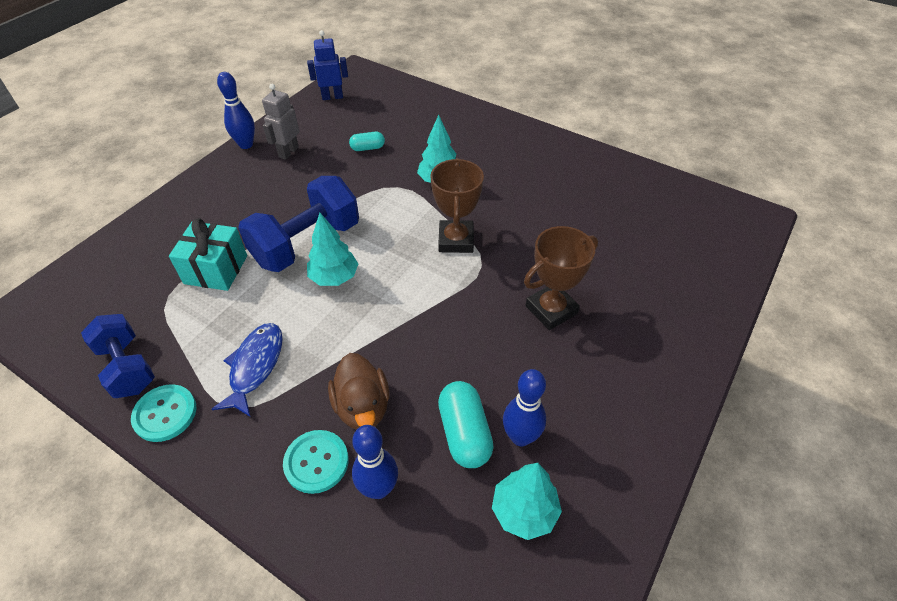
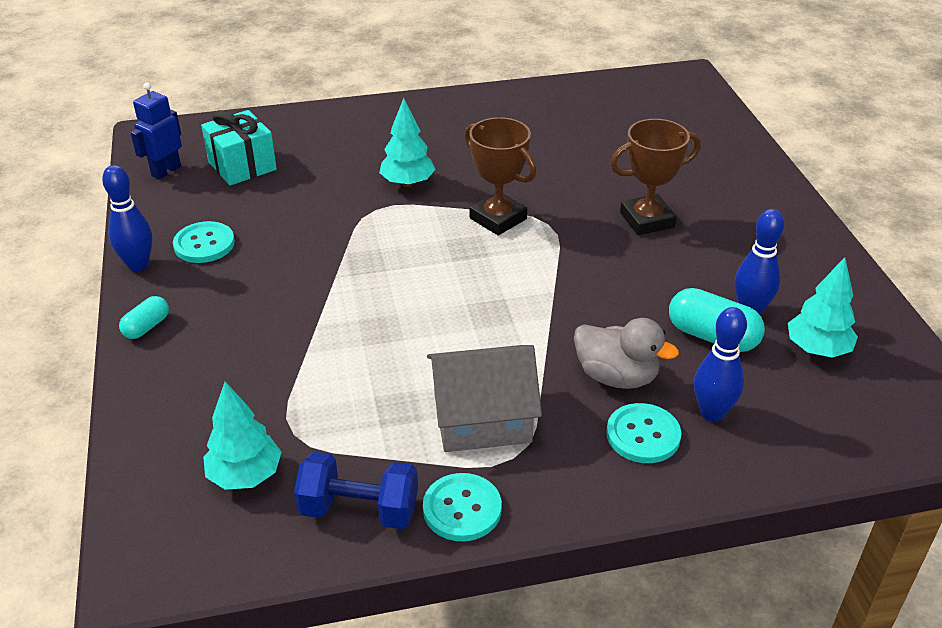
camera: 45 degrees left, 10 degrees down
turquoise gift [169,218,247,291] -> turquoise gift moved to [201,110,277,186]
blue fish [212,323,283,417] -> grey house [427,345,542,452]
blue dumbbell [238,176,359,272] -> none
grey robot [262,84,299,160] -> turquoise button [173,221,235,263]
turquoise tree [307,213,359,286] -> turquoise tree moved to [203,381,282,490]
brown duck [328,353,390,430] -> grey duck [574,318,679,389]
turquoise capsule [349,132,385,151] -> turquoise capsule moved to [119,296,169,339]
brown trophy [524,226,598,330] -> brown trophy turned 60 degrees clockwise [610,119,701,235]

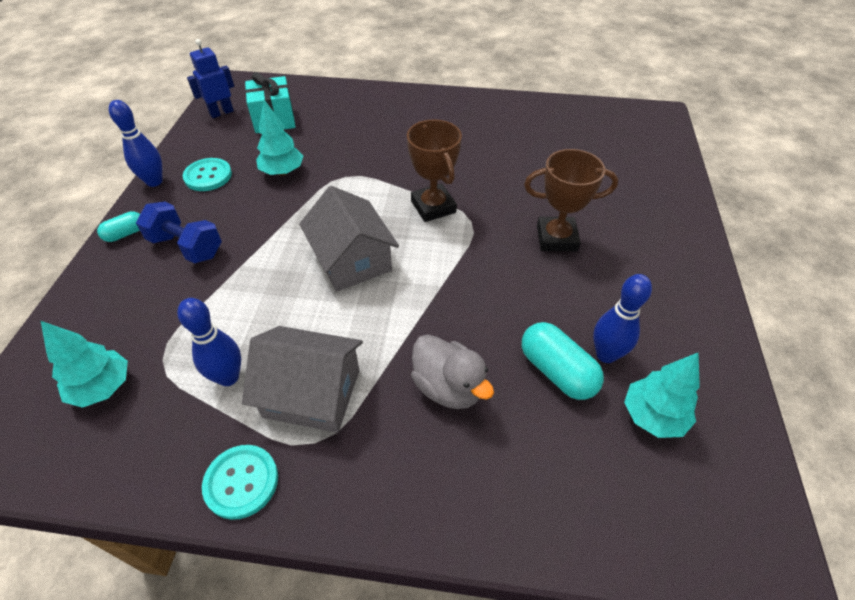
camera: 20 degrees right, 10 degrees up
blue dumbbell [294,452,418,529] -> blue dumbbell moved to [136,202,222,264]
turquoise tree [379,98,435,187] -> turquoise tree moved to [256,100,303,176]
turquoise button [606,403,681,463] -> none
blue bowling pin [694,307,747,422] -> blue bowling pin moved to [177,298,241,386]
none -> grey house [299,186,399,291]

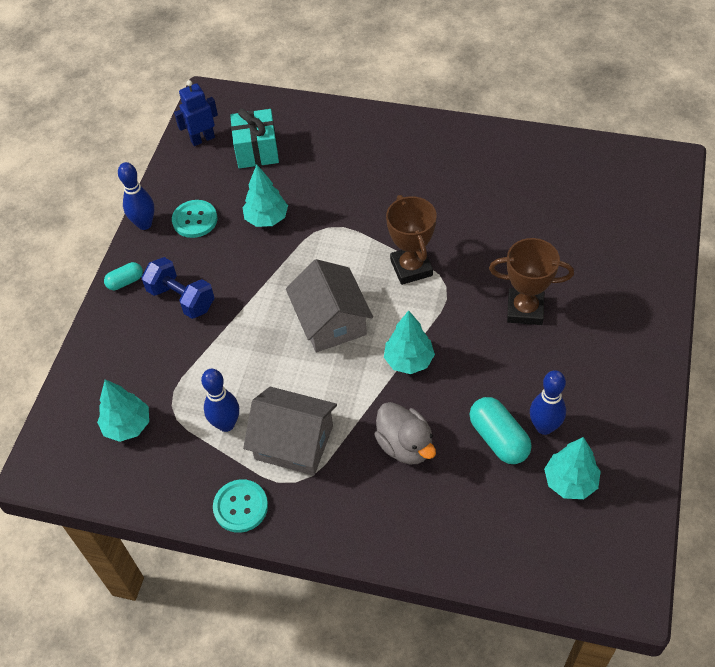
camera: 10 degrees right, 5 degrees up
none -> turquoise tree [384,310,435,374]

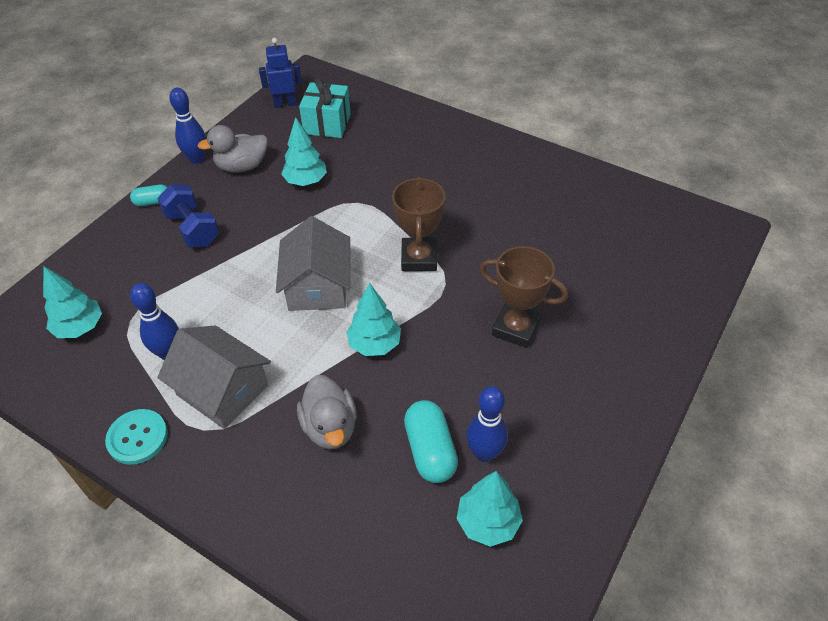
camera: 15 degrees right, 5 degrees down
turquoise button [172,200,217,238] -> grey duck [198,125,268,173]

